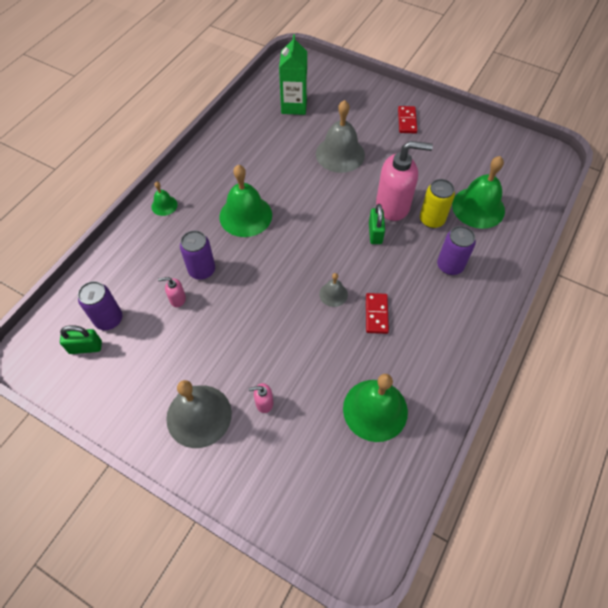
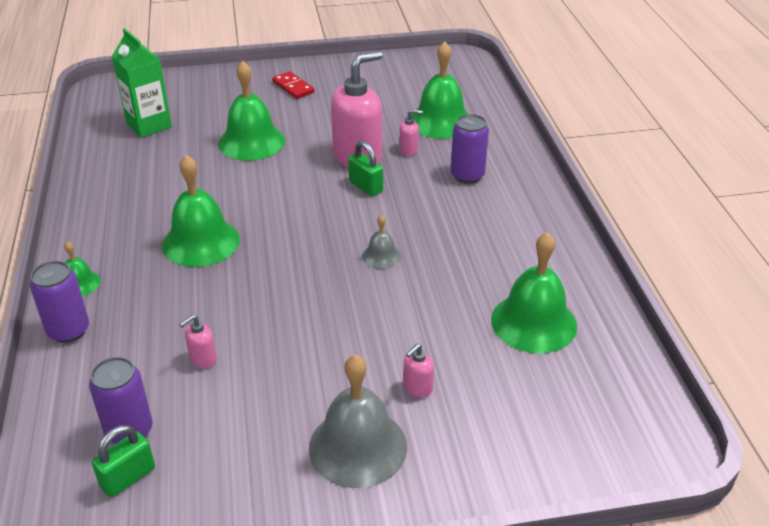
camera: 40 degrees left, 20 degrees down
purple can [180,230,215,280] -> purple can moved to [30,261,89,343]
grey bell [316,100,365,173] -> green bell [218,61,285,161]
red domino [366,293,389,334] -> none
yellow can [420,179,455,228] -> pink soap dispenser [399,109,423,156]

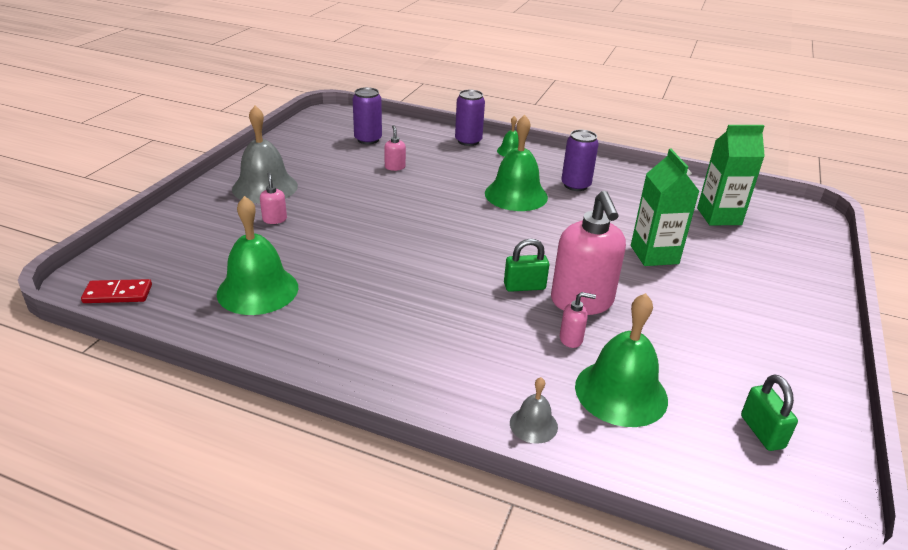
camera: 120 degrees right, 5 degrees down
green padlock [92,425,155,498] -> green padlock moved to [741,375,798,451]
green bell [218,61,285,161] -> green carton [631,149,699,266]
red domino [272,71,315,99] -> red domino moved to [81,279,152,303]
grey bell [362,214,401,269] -> grey bell moved to [510,377,558,444]
pink soap dispenser [399,109,423,156] -> pink soap dispenser turned 120 degrees counterclockwise [560,292,596,348]
purple can [451,114,489,183] -> purple can moved to [561,130,599,191]

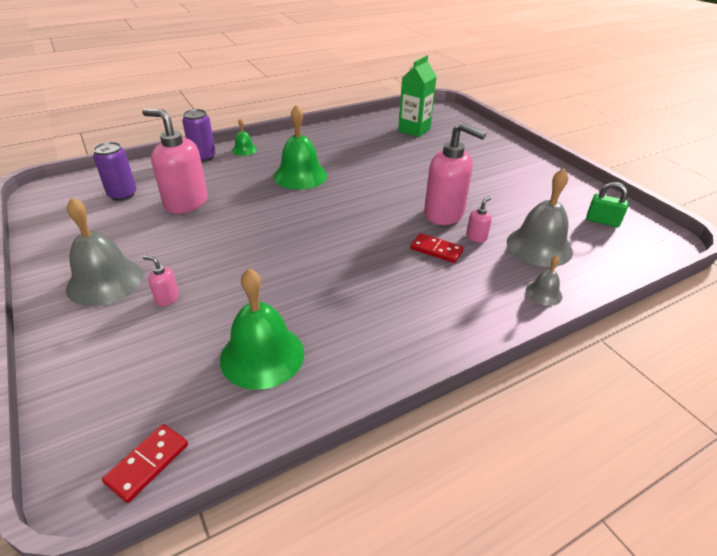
camera: 50 degrees left, 5 degrees up
pink soap dispenser [384,125,406,171] -> pink soap dispenser [142,108,208,214], size x2.33
green padlock [504,238,549,292] -> none
purple can [561,130,599,191] -> none
green bell [575,293,668,427] -> grey bell [507,168,573,267]
green carton [631,149,699,266] -> none
none -> red domino [410,233,464,263]

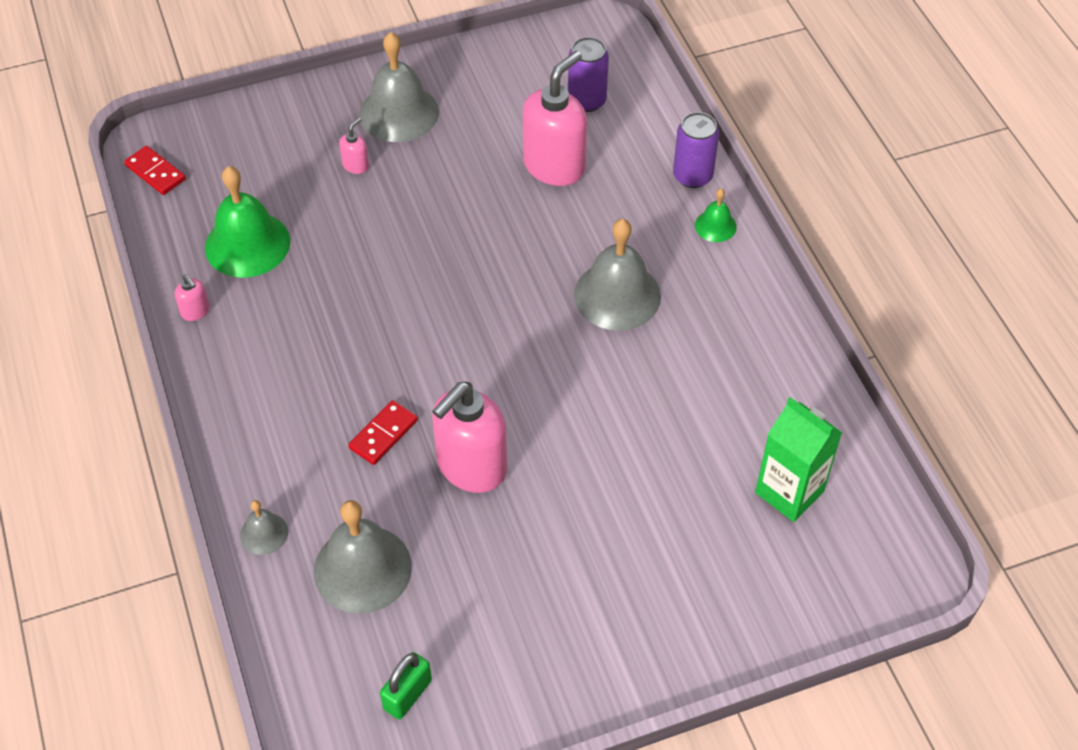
camera: 100 degrees right, 15 degrees up
green bell [274,105,327,190] -> grey bell [574,219,661,331]
pink soap dispenser [466,196,492,243] -> pink soap dispenser moved to [175,274,210,321]

